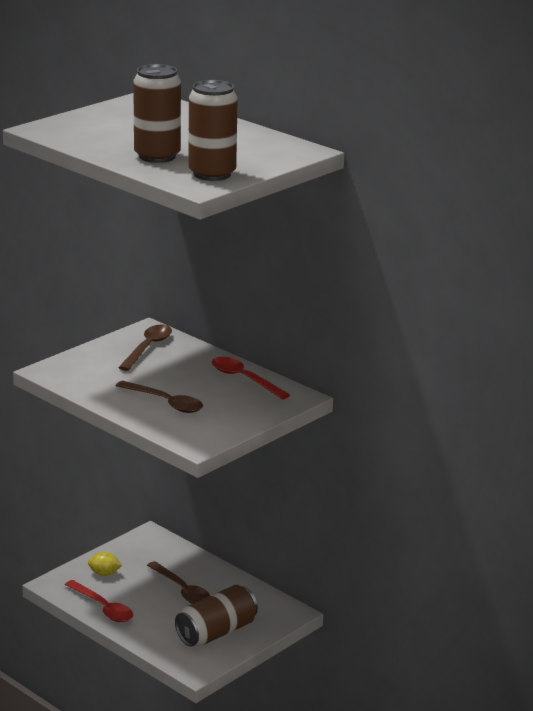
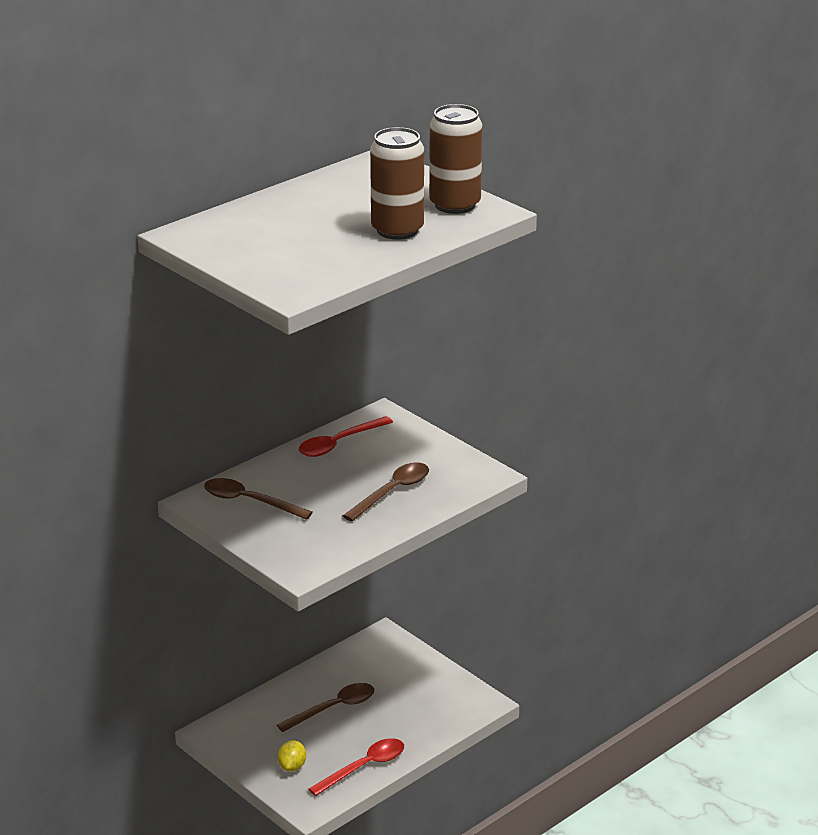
camera: 85 degrees left, 5 degrees up
brown can [175,585,258,647] -> none

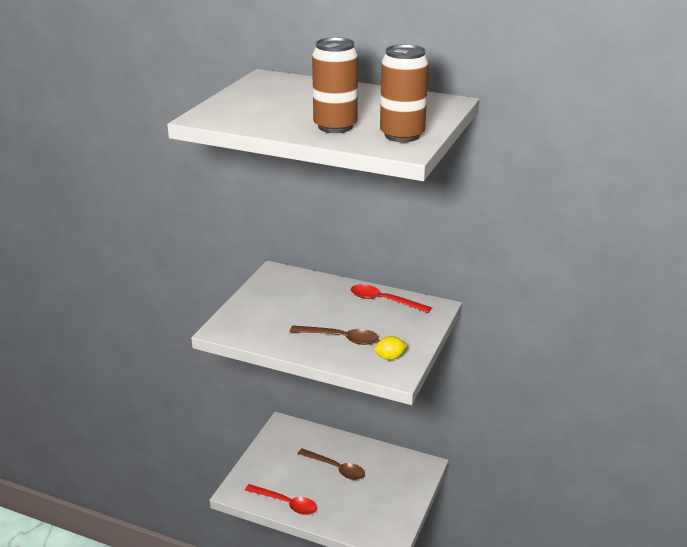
camera: 65 degrees right, 0 degrees up
brown spoon [204,478,313,520] -> none
yellow lemon [278,740,306,772] -> yellow lemon moved to [374,336,408,360]

